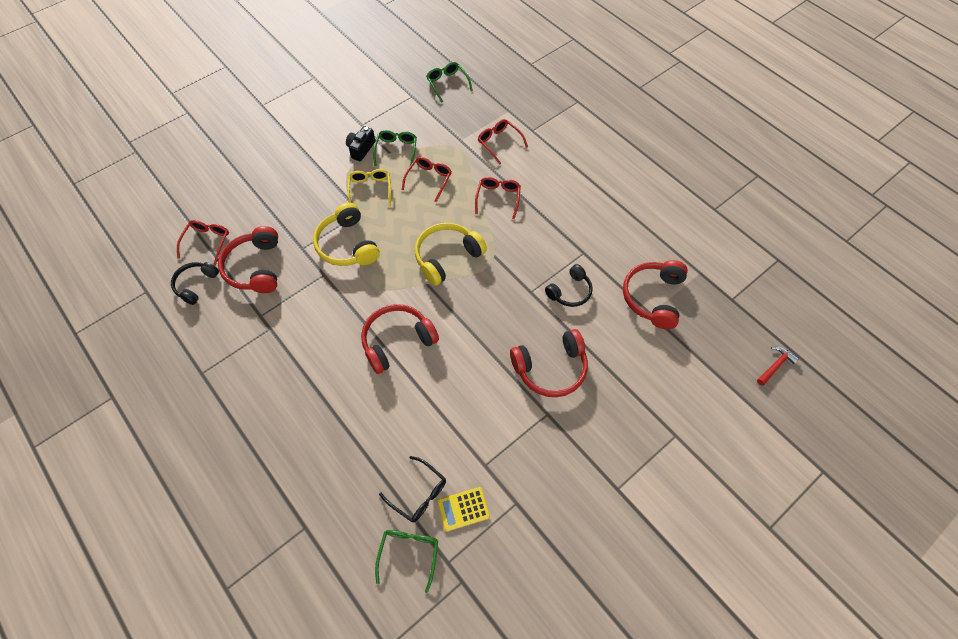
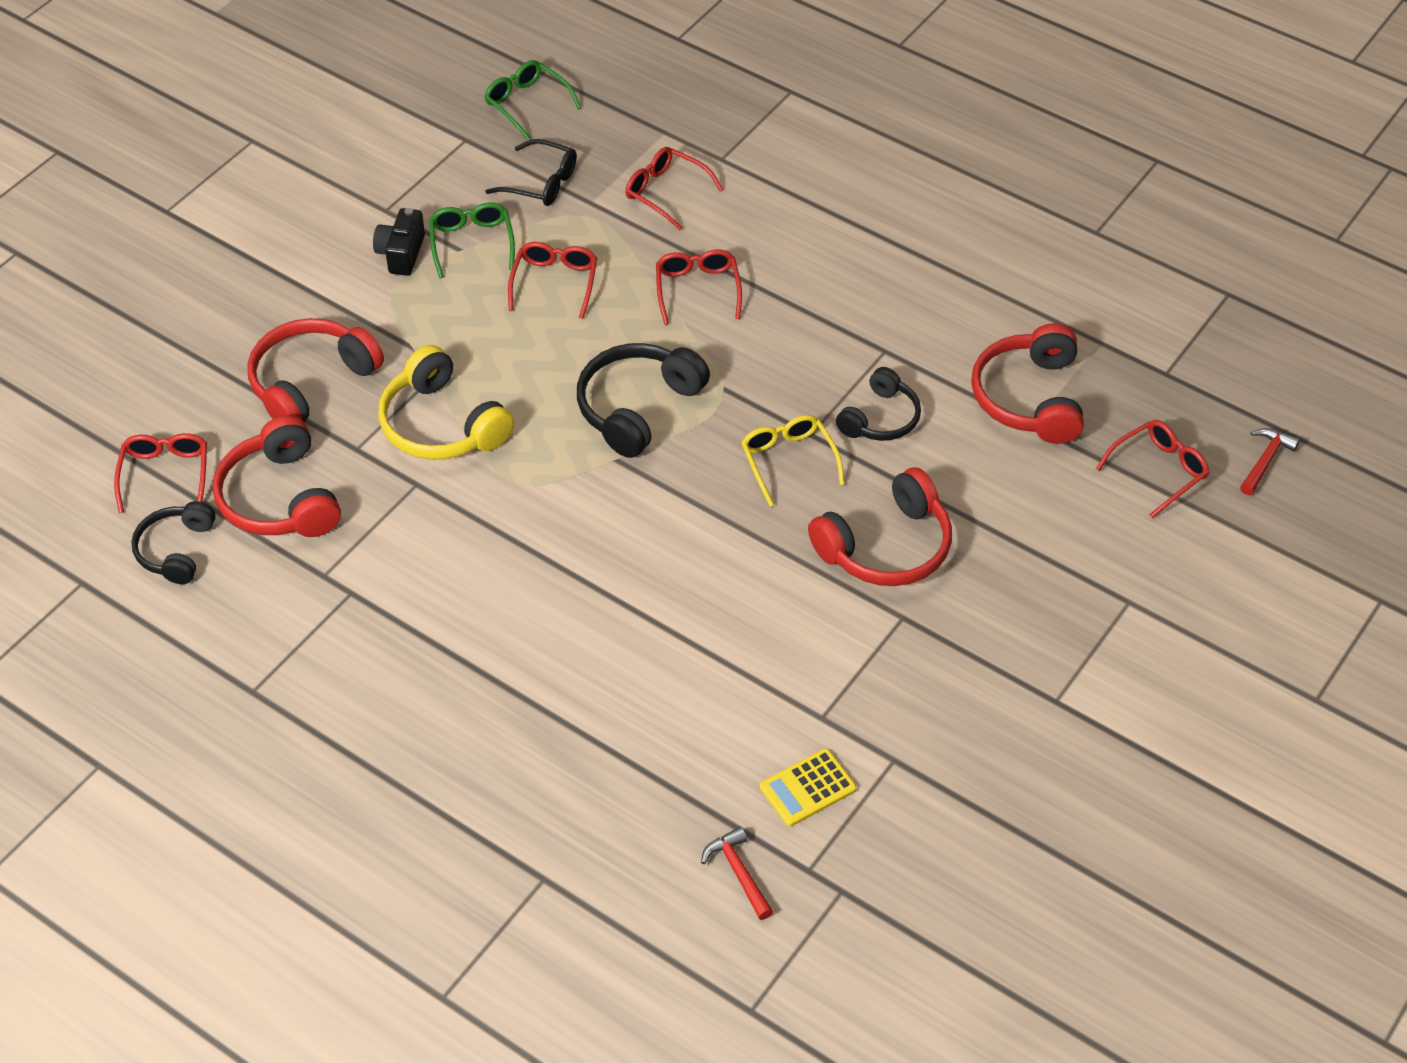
camera: 15 degrees left, 10 degrees down
yellow glasses [347,169,391,206] -> yellow glasses moved to [741,415,845,507]
red headphones [361,304,439,374] -> red headphones moved to [247,318,384,422]
green glasses [375,530,438,593] -> red hammer [701,827,774,920]
black glasses [379,456,446,522] -> black glasses moved to [485,139,577,206]
yellow headphones [415,223,487,286] -> black headphones [577,343,710,458]
none -> red glasses [1096,420,1210,518]

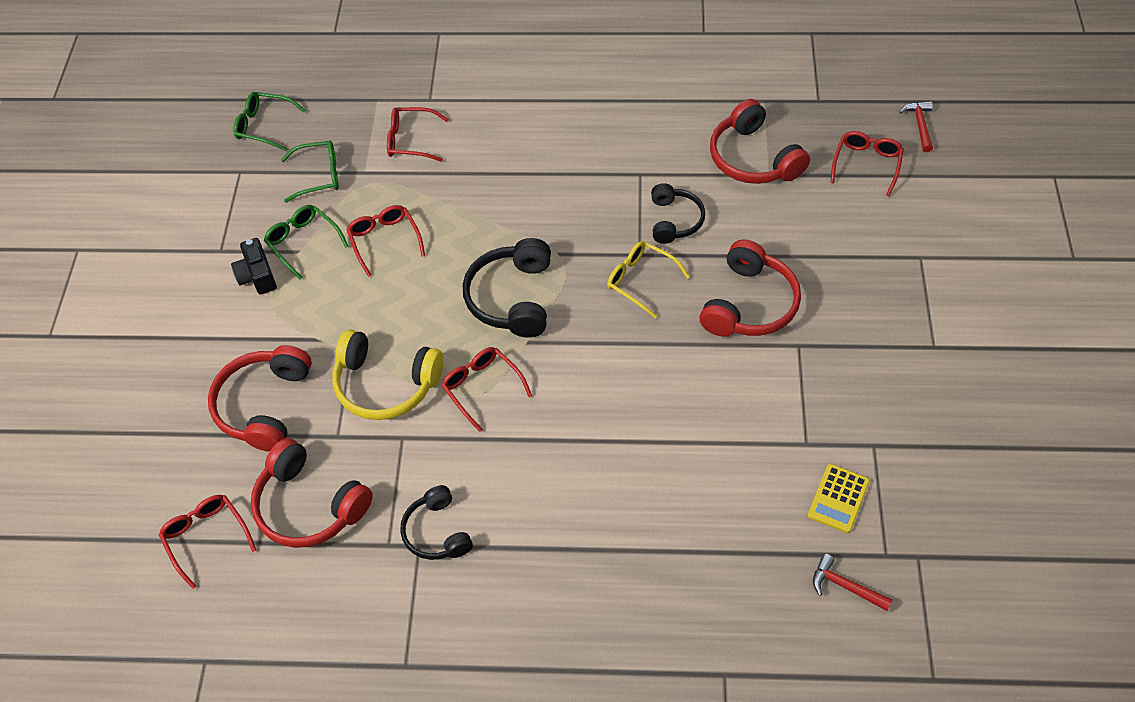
camera: 30 degrees left, 5 degrees up
black headphones [131,501,216,584] -> black headphones moved to [400,485,473,560]
black glasses [485,139,577,206] -> green glasses [281,141,339,203]
red glasses [656,249,742,325] -> red glasses moved to [441,347,532,432]

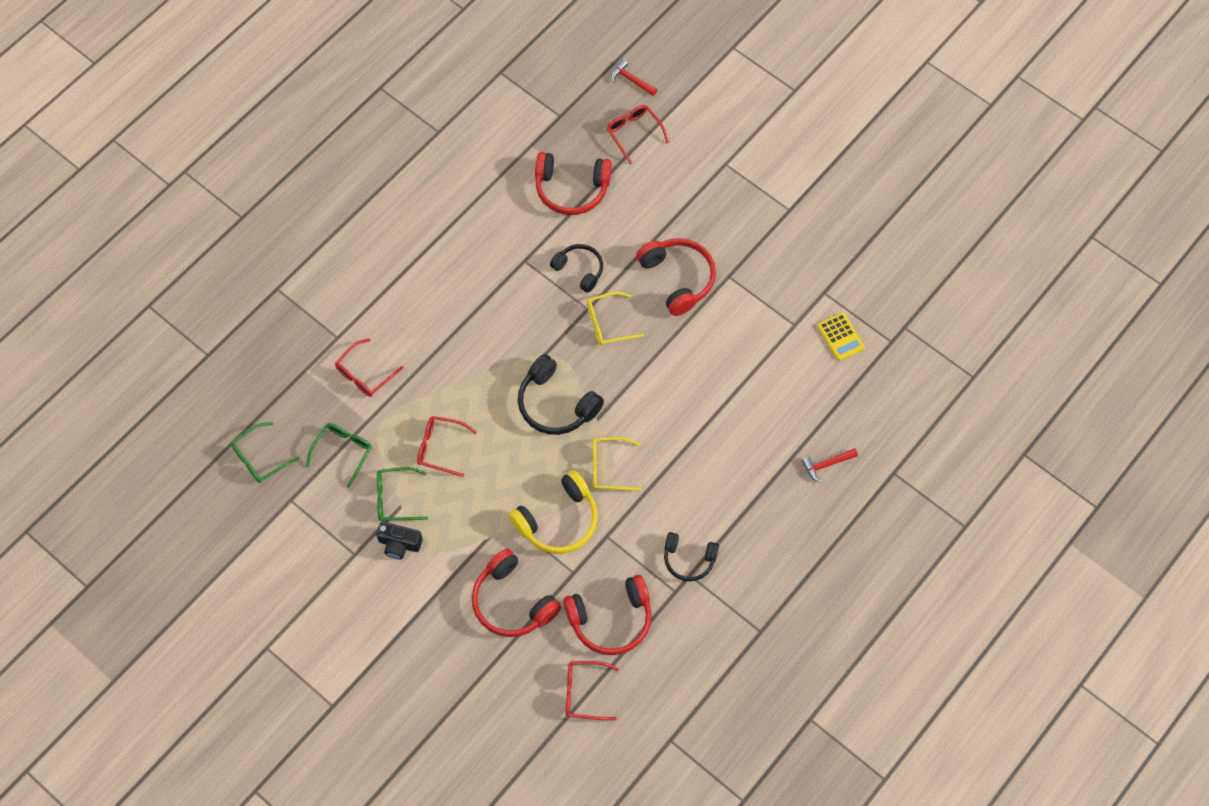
camera: 55 degrees left, 10 degrees up
red glasses [441,347,532,432] -> yellow glasses [593,437,641,490]
red hammer [813,554,893,611] -> red hammer moved to [801,448,858,482]

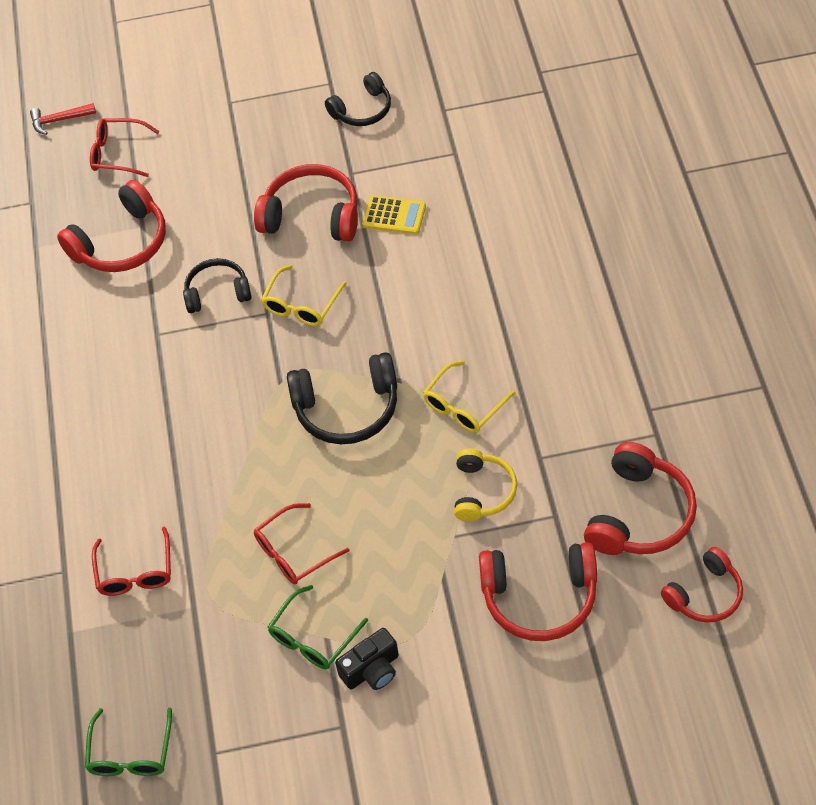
camera: 45 degrees left, 10 degrees down
green glasses [306,423,372,488] -> none
yellow headphones [509,470,598,554] -> yellow headphones [454,449,517,521], size x0.64
red glasses [566,661,619,720] -> red headphones [661,547,743,623]
black headphones [664,532,719,581] -> black headphones moved to [325,72,391,126]
red hammer [801,448,858,482] -> none
yellow calculator [817,312,865,361] -> yellow calculator moved to [362,195,426,234]

